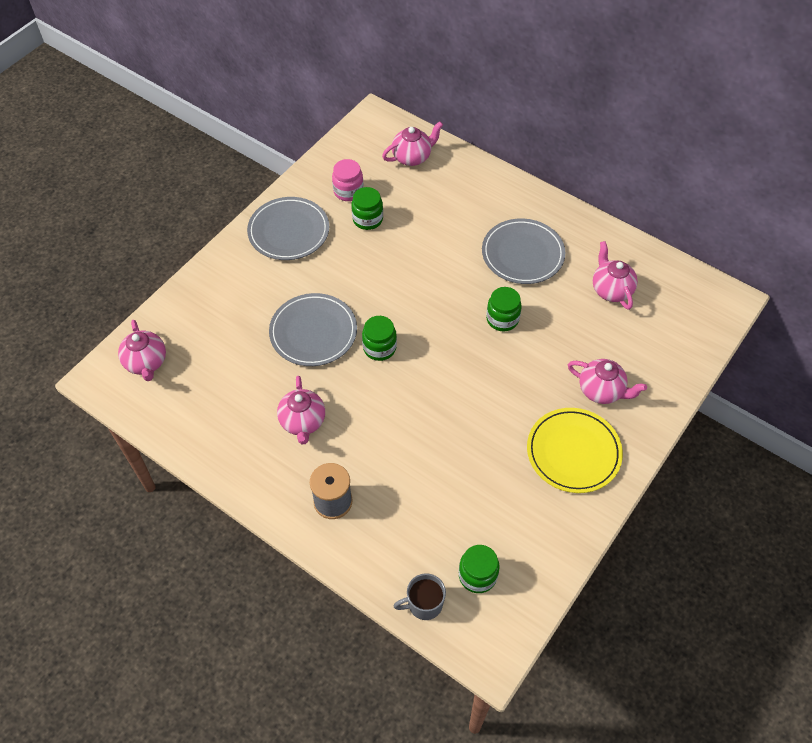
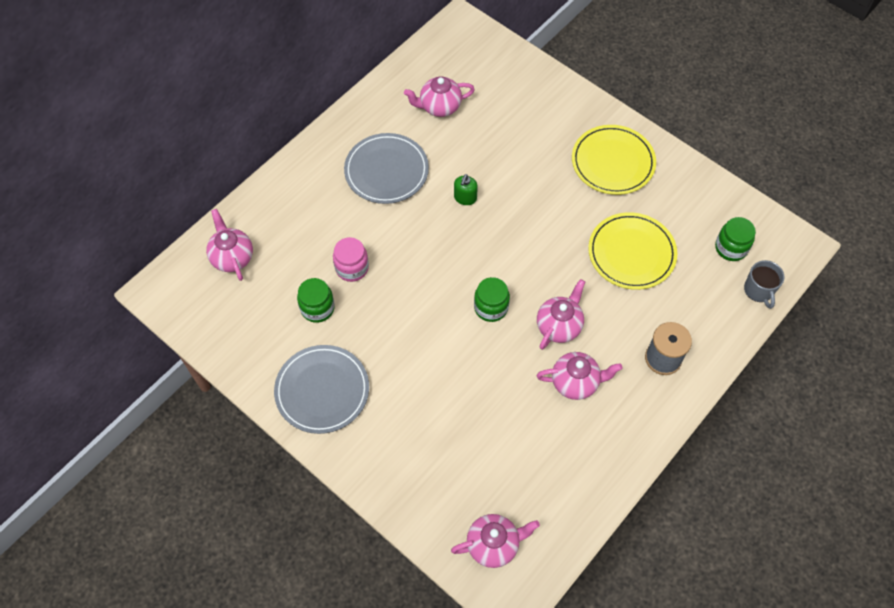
camera: 85 degrees left, 5 degrees up
grey plate [269,293,357,366] -> none
pink jar [332,159,364,201] -> pink jar moved to [333,237,369,282]
green jar [486,287,522,332] -> green soap dispenser [454,174,478,205]
pink teapot [568,359,647,404] -> pink teapot moved to [537,279,585,350]
none -> yellow plate [588,212,677,290]

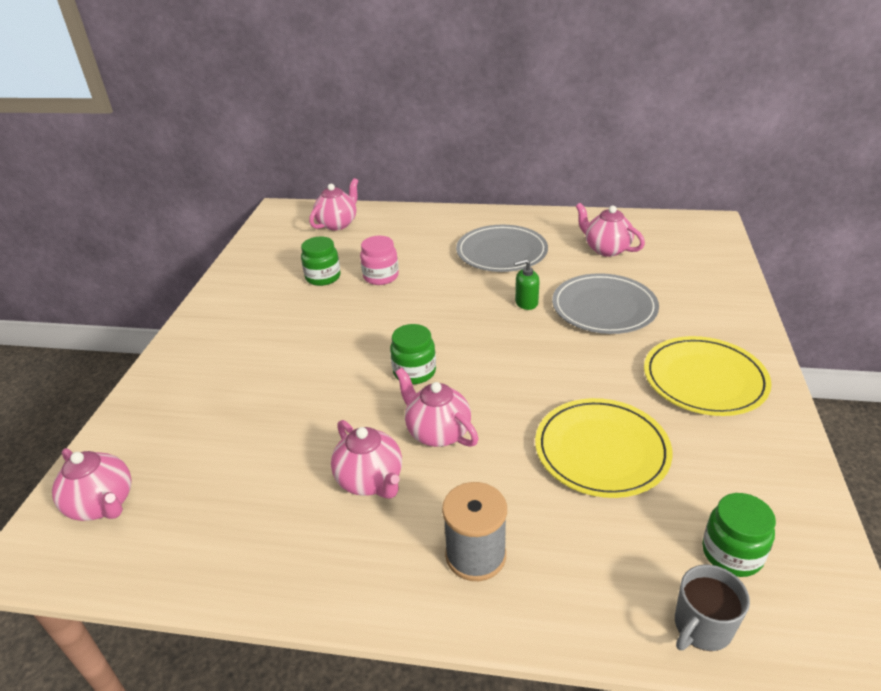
camera: 60 degrees right, 25 degrees down
grey plate [274,345,369,434] -> grey plate moved to [552,273,659,334]
pink teapot [537,279,585,350] -> pink teapot turned 135 degrees counterclockwise [395,368,479,447]

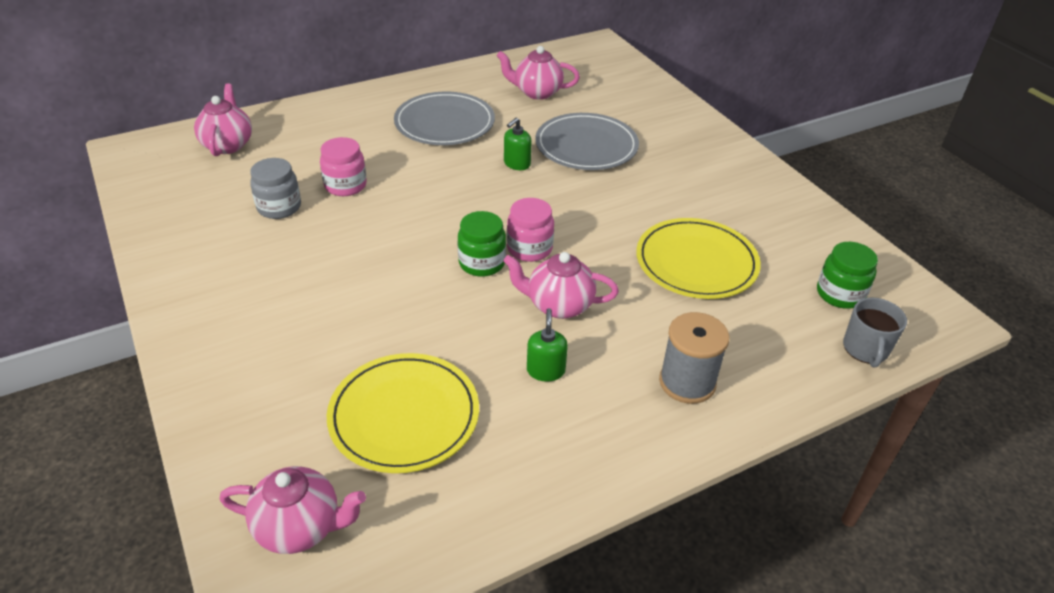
camera: 40 degrees left, 5 degrees up
green jar [301,237,341,286] -> grey jar [250,158,301,219]
pink teapot [331,420,402,499] -> green soap dispenser [527,308,568,382]
yellow plate [644,336,772,416] -> yellow plate moved to [327,353,479,473]
none -> pink jar [507,198,554,262]

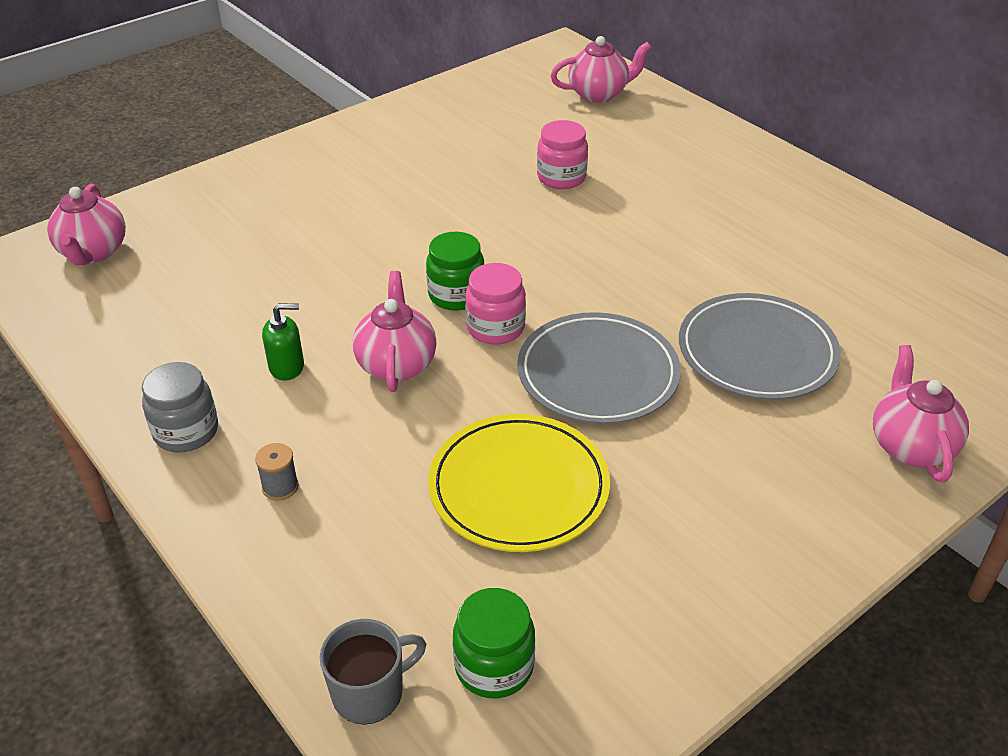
camera: 80 degrees right, 0 degrees up
grey jar [250,158,301,219] -> grey jar moved to [142,362,218,452]
yellow plate [327,353,479,473] -> none
grey plate [394,92,495,145] -> grey plate moved to [517,312,681,424]
pink teapot [497,46,580,100] -> pink teapot moved to [873,345,969,482]
green soap dispenser [504,118,532,170] -> none
grey spool [659,312,730,404] -> grey spool [255,443,299,501], size x0.51
grey mug [843,297,907,367] -> grey mug turned 150 degrees clockwise [320,619,426,725]

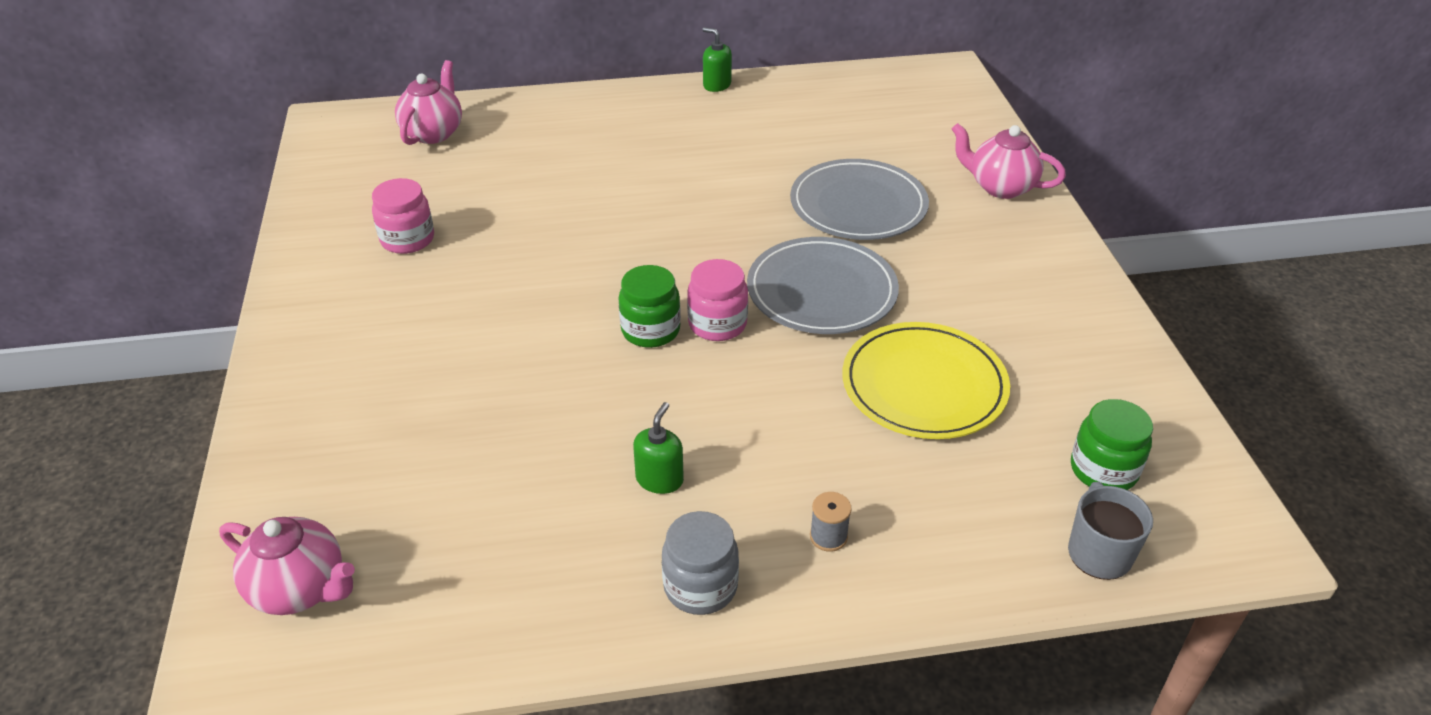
camera: 60 degrees left, 0 degrees up
pink teapot [353,271,437,392] -> none
pink jar [537,120,588,189] -> pink jar moved to [372,178,434,254]
none -> green soap dispenser [703,27,732,92]

